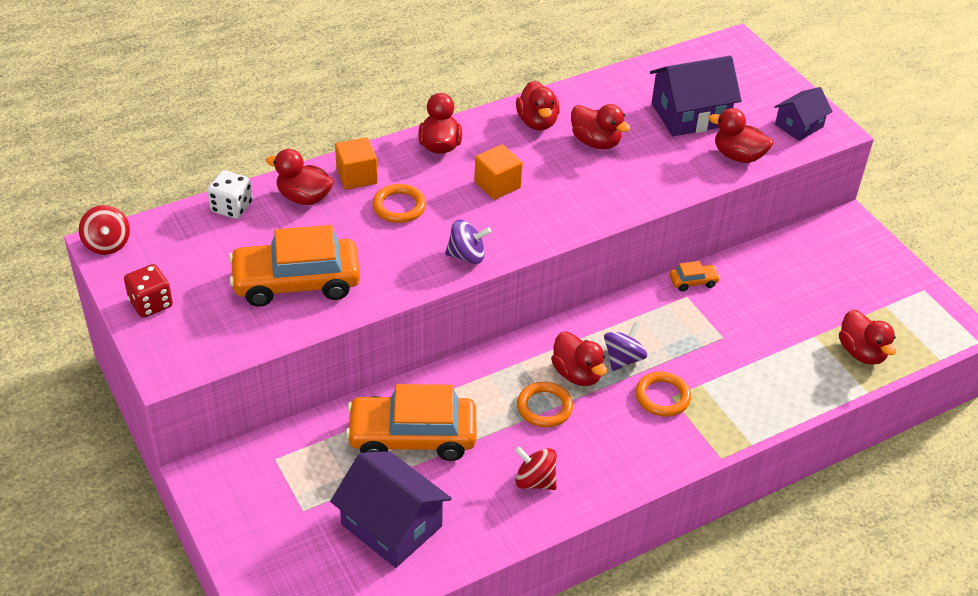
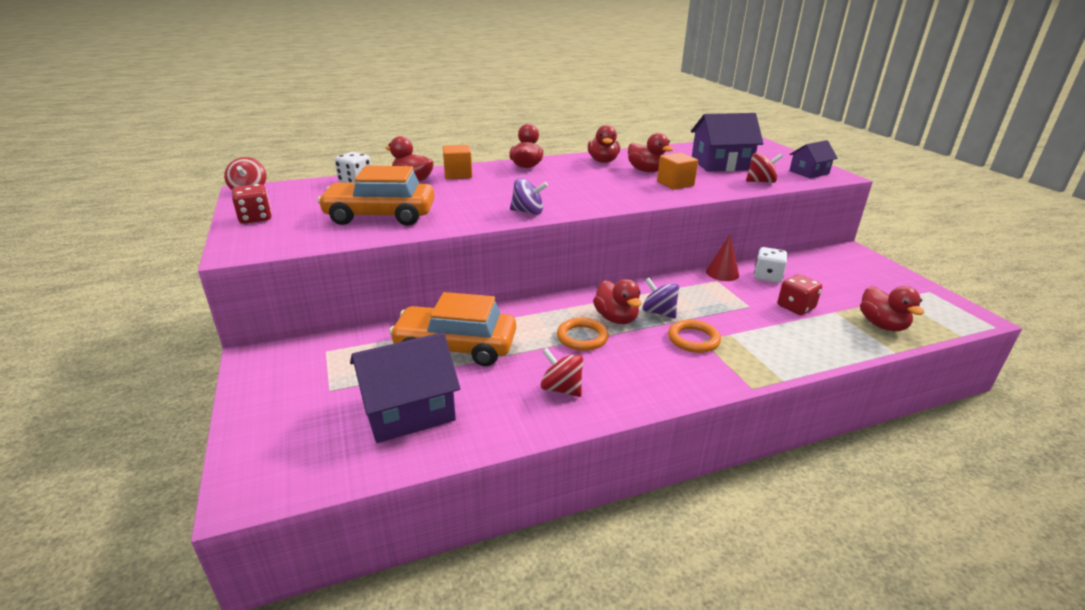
camera: 10 degrees right, 15 degrees down
purple house [330,451,452,568] -> purple house turned 75 degrees counterclockwise [350,332,460,443]
orange ring [372,184,426,223] -> none
orange cube [474,144,523,200] -> orange cube moved to [657,153,698,190]
purple spinning top [604,321,647,371] -> purple spinning top turned 90 degrees counterclockwise [642,278,679,319]
orange car [670,261,720,292] -> red cone [706,235,739,281]
red duck [709,108,773,163] -> red spinning top [746,153,783,183]
none -> white dice [754,247,788,283]
none -> red dice [778,274,822,315]

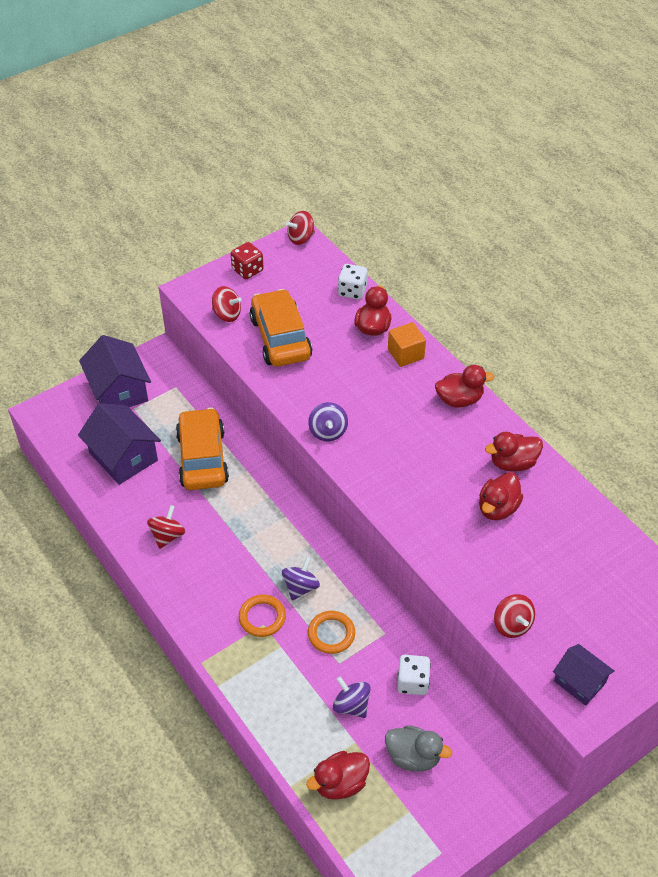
camera: 75 degrees right, 20 degrees up
orange ring [557,318,609,351] -> orange ring moved to [308,611,355,654]
red duck [593,279,642,324] -> none
orange cube [657,153,698,190] -> none
purple house [691,113,764,172] -> purple house moved to [79,335,151,407]
red cone [706,235,739,281] -> none
red dice [778,274,822,315] -> purple spinning top [333,676,371,718]
none -> red spinning top [212,286,242,322]
none -> grey duck [385,725,452,771]

